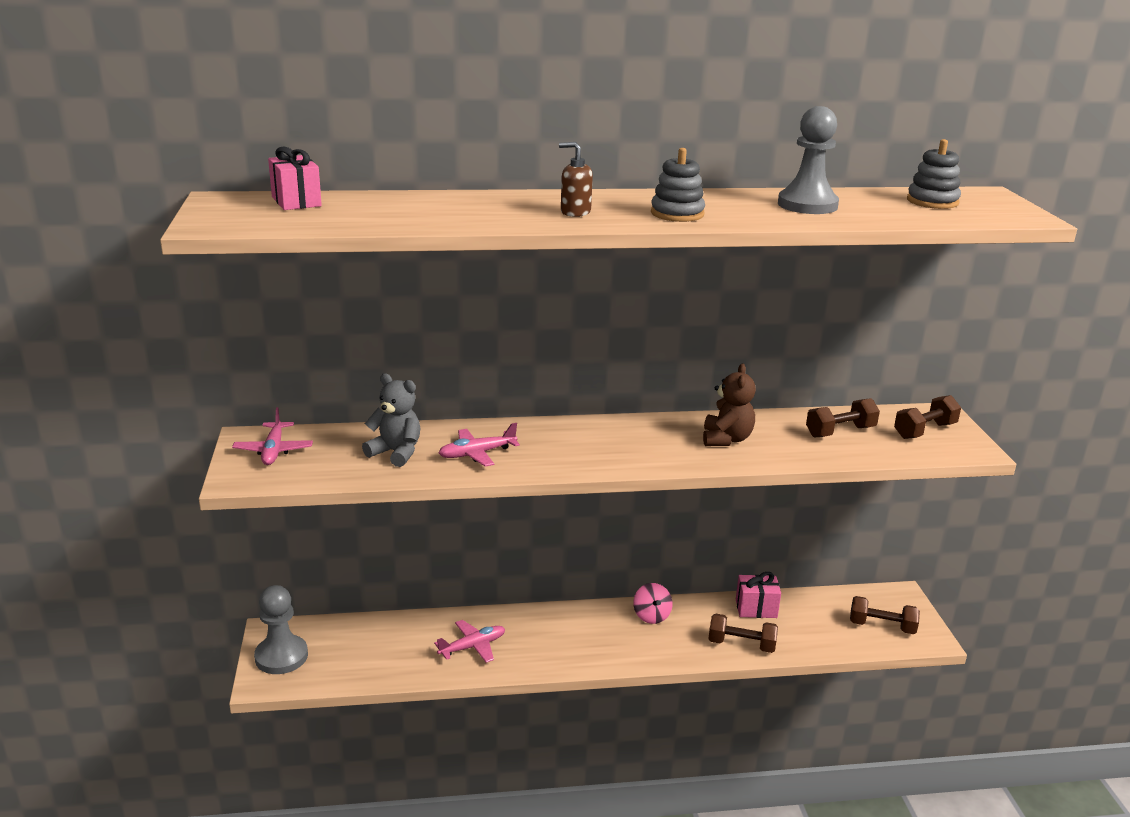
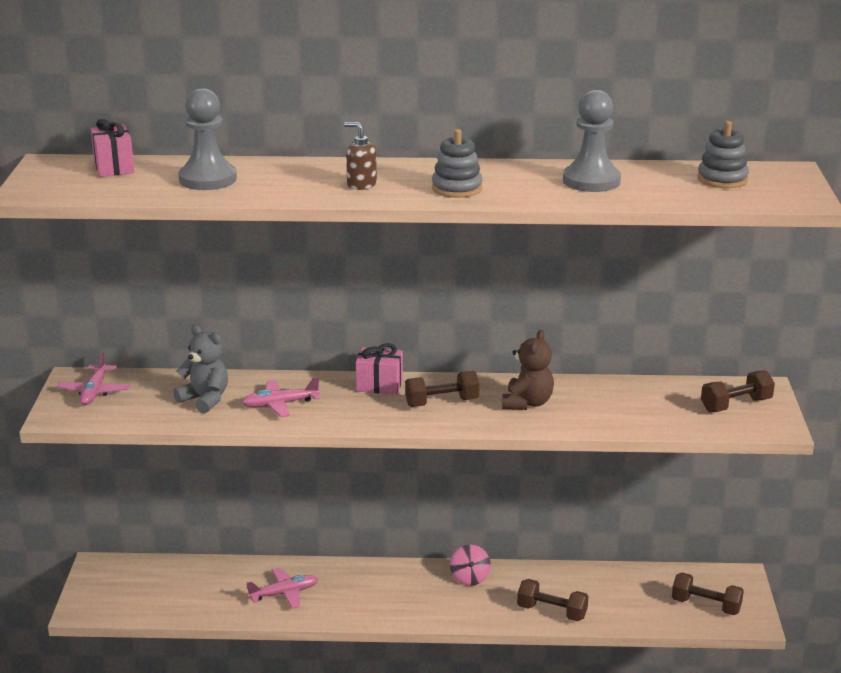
camera: 10 degrees right, 0 degrees up
grey pawn [254,585,308,674] -> grey pawn moved to [178,88,237,190]
pink gift [736,572,781,618] -> pink gift moved to [356,343,403,395]
brown dumbbell [806,398,880,438] -> brown dumbbell moved to [405,371,480,407]

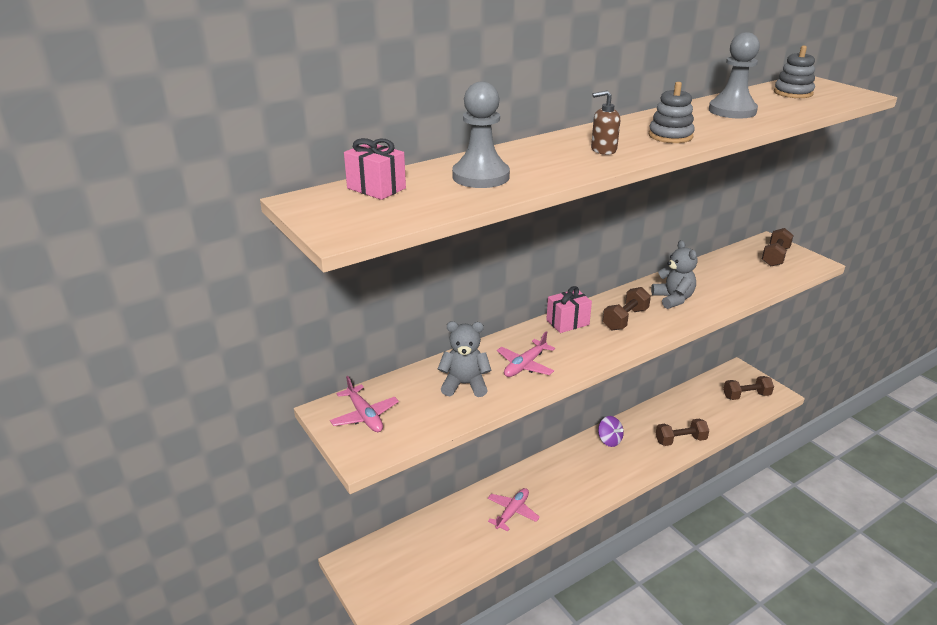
camera: 35 degrees left, 5 degrees up
pink spinning top [450,544,491,586] -> purple spinning top [598,416,624,447]
brown teddy bear [502,330,554,410] -> grey teddy bear [651,240,698,309]

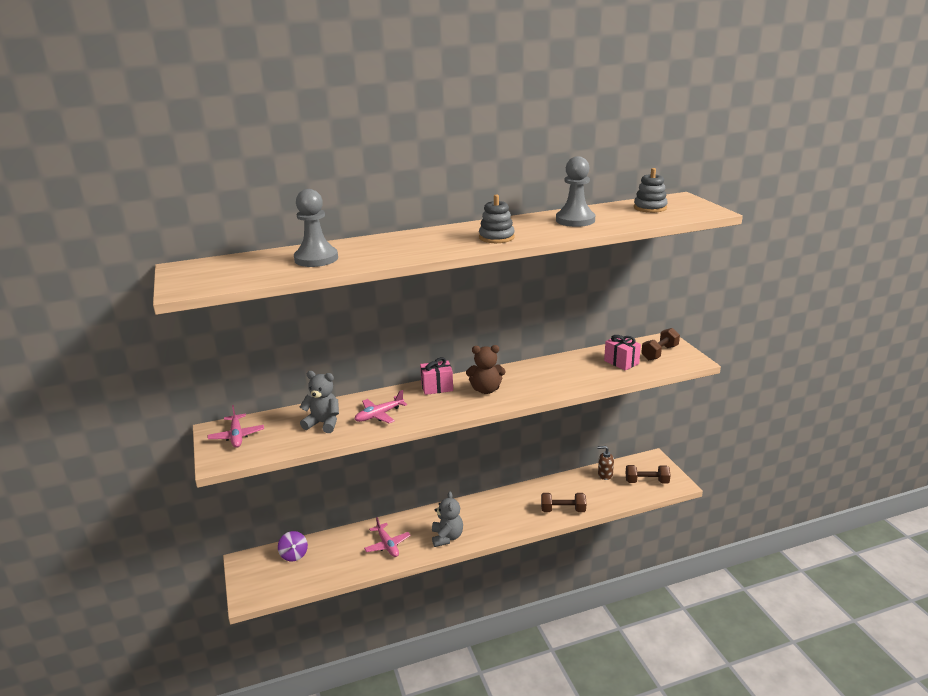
camera: 15 degrees right, 5 degrees down
pink gift [344,138,406,200] -> pink gift moved to [604,335,641,371]
pink plane [488,488,540,531] -> pink plane turned 105 degrees clockwise [364,517,411,557]
brown soap dispenser [591,90,620,155] -> brown soap dispenser moved to [597,446,614,480]
purple spinning top [598,416,624,447] -> purple spinning top moved to [278,531,308,561]
brown dumbbell [603,287,651,330] -> brown teddy bear [466,345,505,394]
grey teddy bear [651,240,698,309] -> grey teddy bear moved to [432,491,463,547]

